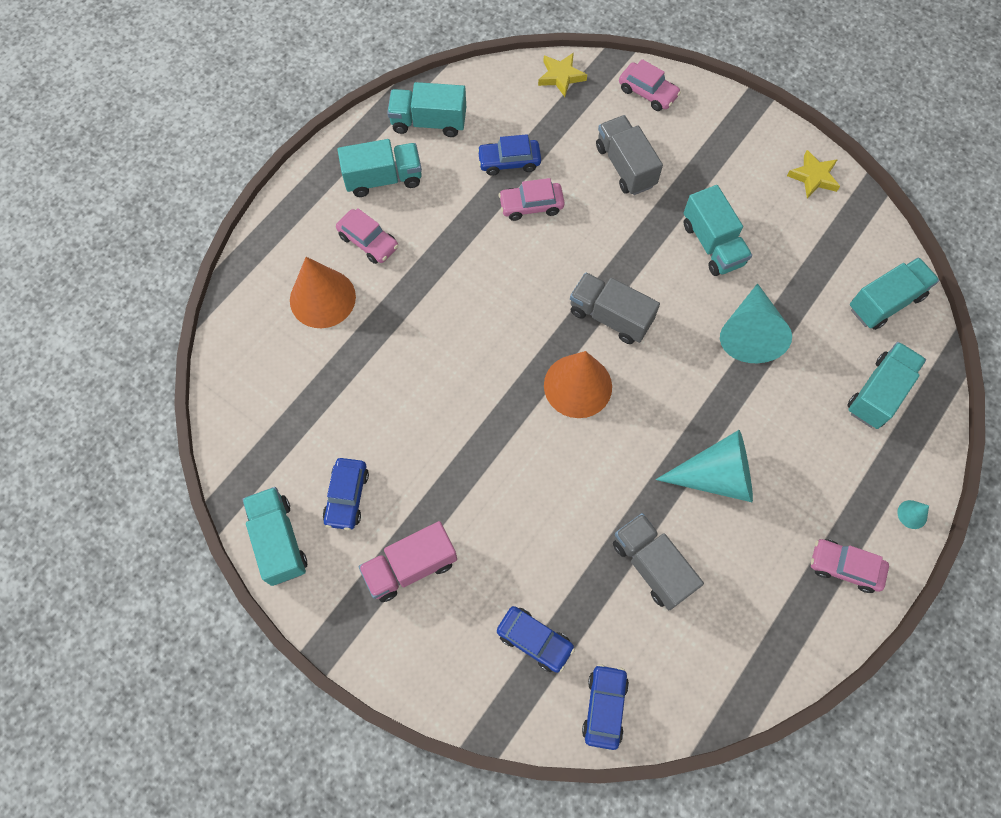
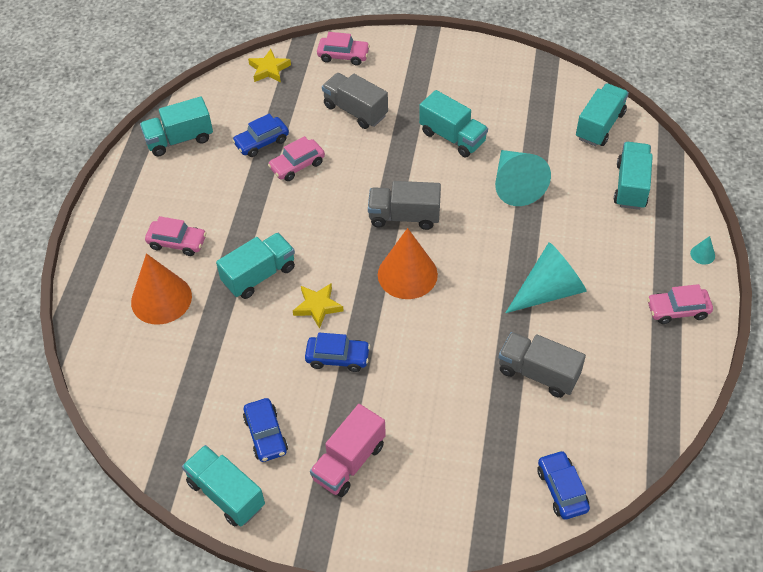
camera: 25 degrees left, 15 degrees down
turquoise truck [338,139,422,197] -> turquoise truck moved to [216,233,295,299]
blue car [497,606,575,673] -> blue car moved to [305,333,370,372]
yellow star [787,150,840,198] -> yellow star moved to [293,283,344,329]

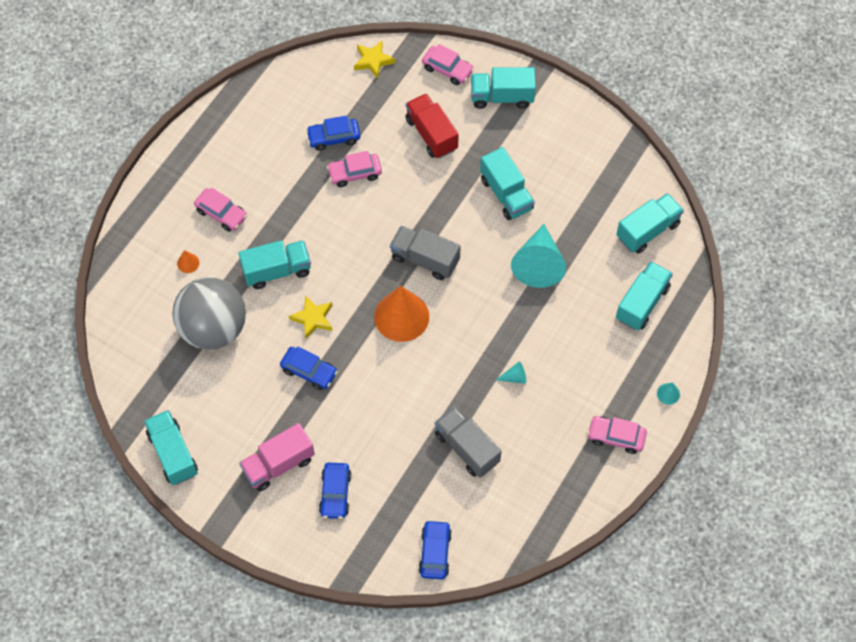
camera: 20 degrees right, 10 degrees up
orange cone [131,253,192,325] -> orange cone [177,250,199,273], size x0.41
turquoise truck [140,96,213,157] -> turquoise truck moved to [471,67,536,109]
blue car [243,398,288,462] -> blue car moved to [319,463,352,519]
grey truck [322,73,388,129] -> red truck [405,94,459,159]
turquoise cone [506,242,587,313] -> turquoise cone [496,361,526,384], size x0.41
none -> grey ball [172,277,246,350]

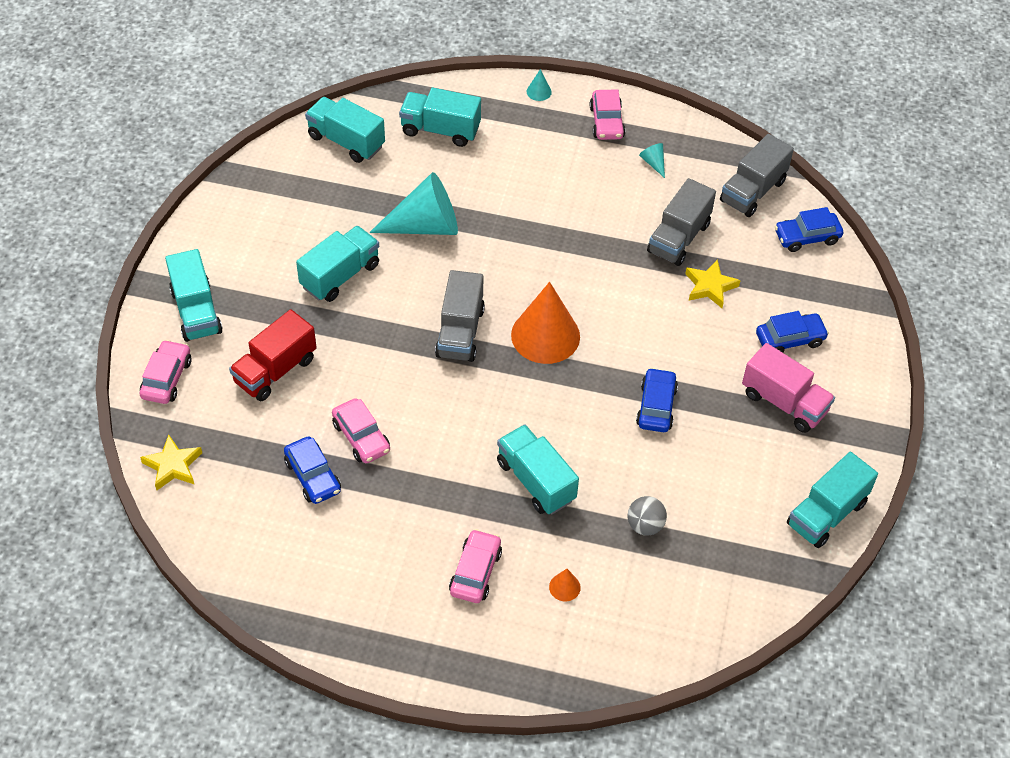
camera: 110 degrees left, 10 degrees down
grey ball [172,277,246,350] -> grey ball [628,496,667,535], size x0.40
yellow star [289,295,333,339] -> yellow star moved to [685,259,741,308]
turquoise cone [496,361,526,384] -> turquoise cone moved to [639,143,665,178]
none -> grey truck [720,134,794,217]

